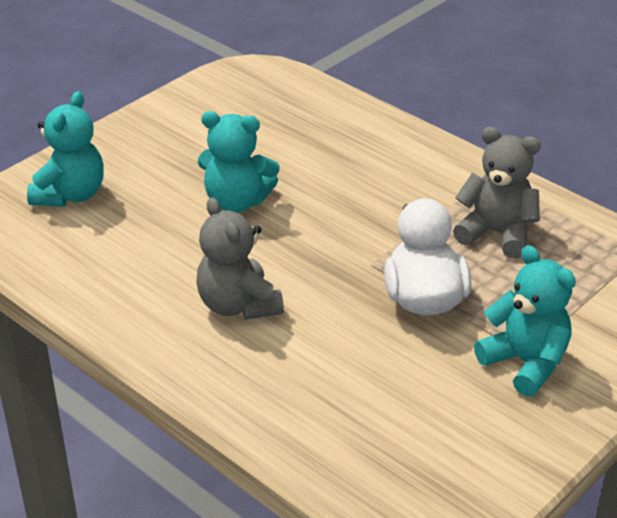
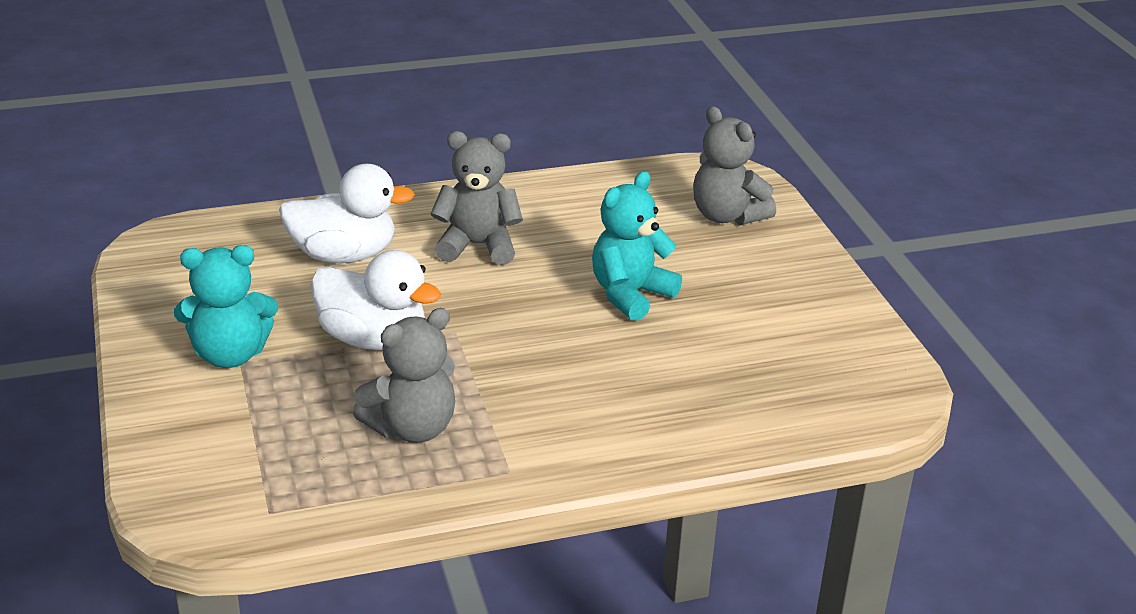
camera: 120 degrees right, 5 degrees down
turquoise teddy bear [27,91,104,207] -> grey teddy bear [693,106,776,225]
none -> white duck [279,164,415,263]

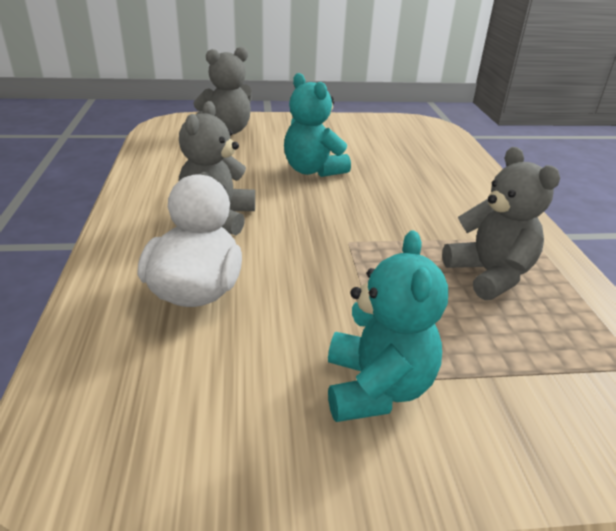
camera: 80 degrees left, 0 degrees up
white duck [311,250,441,350] -> none

